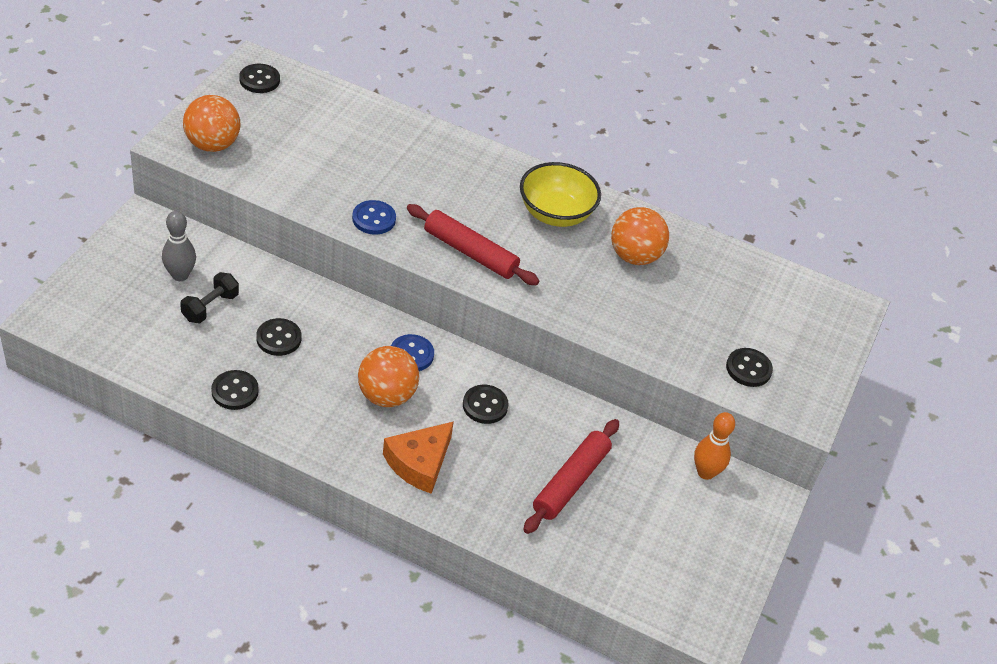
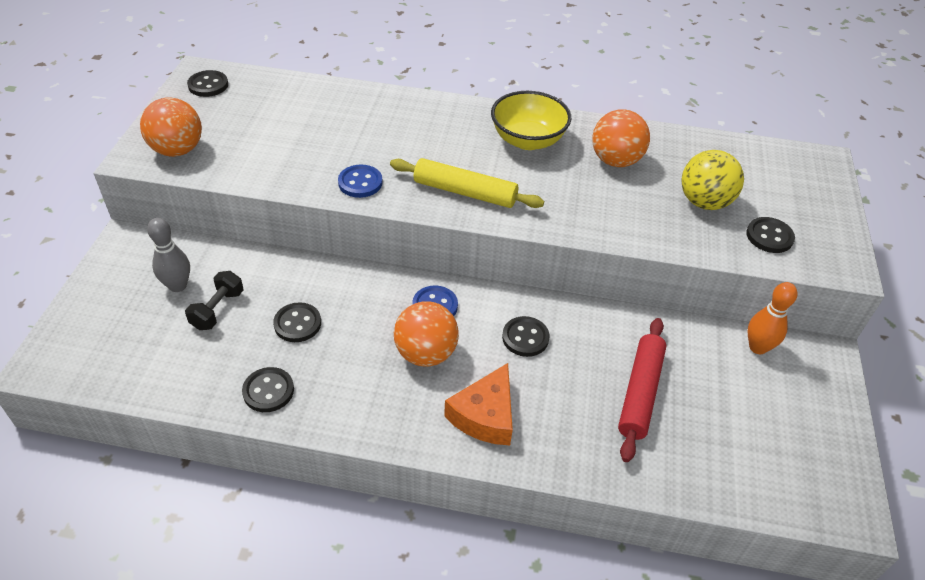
camera: 10 degrees left, 0 degrees up
red rolling pin [407,204,539,285] -> yellow rolling pin [390,158,544,208]
none -> yellow ball [681,150,744,210]

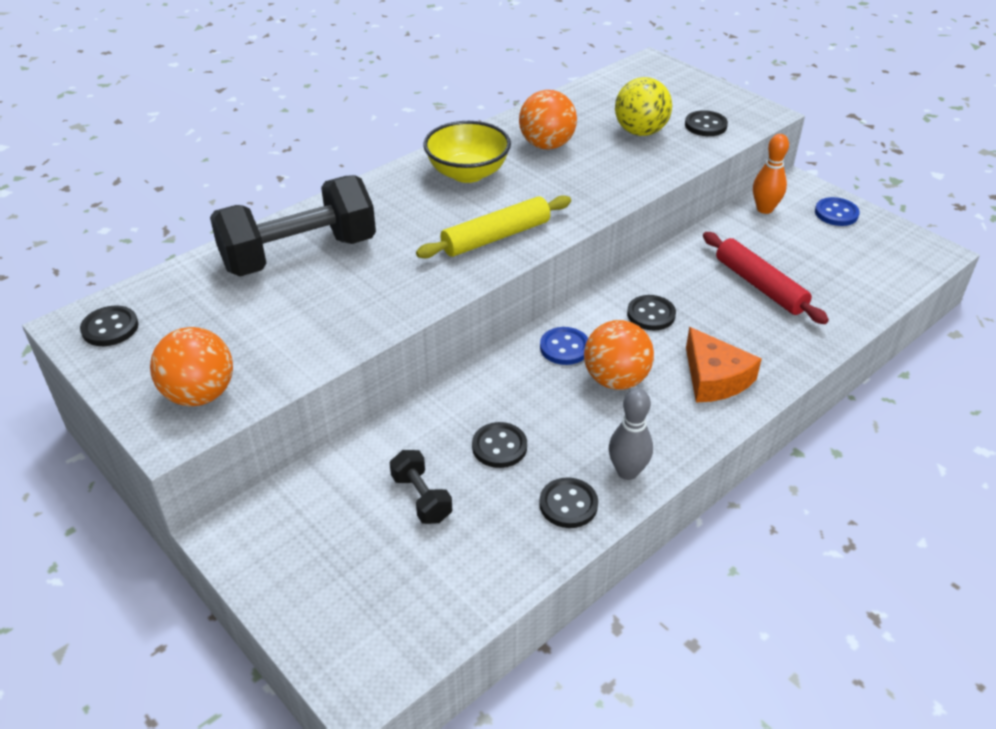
camera: 50 degrees left, 5 degrees down
grey bowling pin [147,218,190,292] -> grey bowling pin moved to [609,388,653,480]
blue button [338,165,383,198] -> blue button moved to [815,197,860,226]
none -> black dumbbell [210,175,376,277]

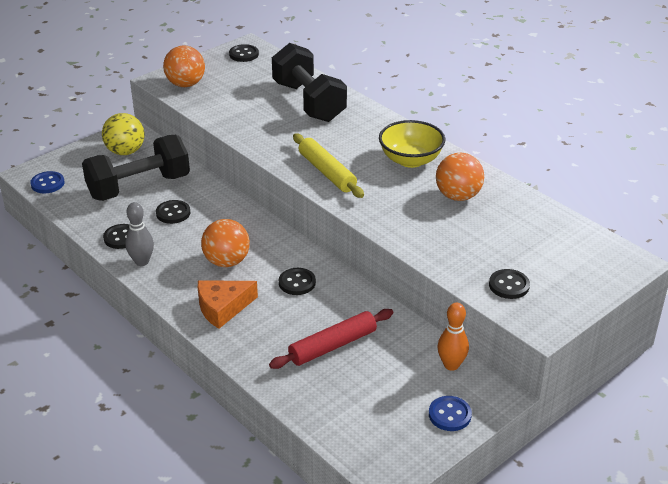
camera: 90 degrees right, 5 degrees down
black dumbbell [390,450,452,524] -> black dumbbell [82,135,190,201], size x2.22
blue button [540,327,588,365] -> blue button moved to [30,171,65,193]
yellow ball [615,77,672,136] -> yellow ball moved to [102,113,145,155]

